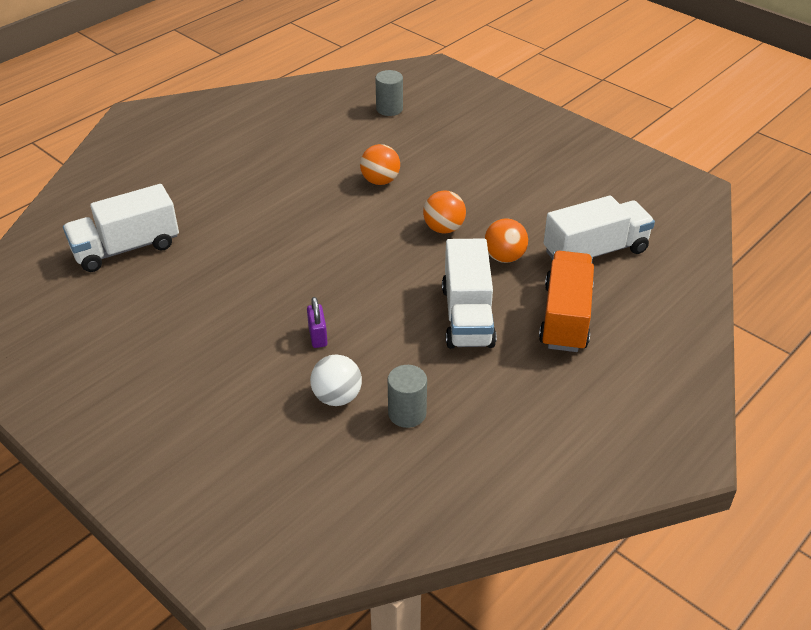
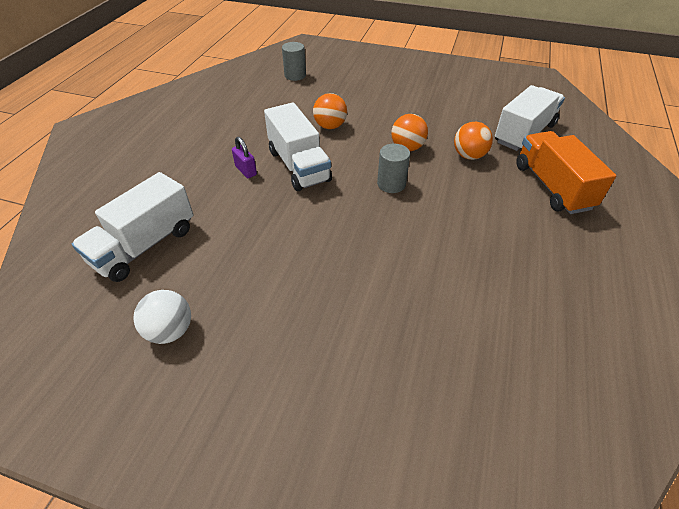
camera: 25 degrees left, 5 degrees up
purple padlock [307,297,328,348] -> purple padlock moved to [232,137,257,178]
white ball [310,354,362,406] -> white ball moved to [133,290,191,344]
grey cylinder [388,365,427,428] -> grey cylinder moved to [377,144,410,193]
white truck [442,238,496,349] -> white truck moved to [264,102,332,191]

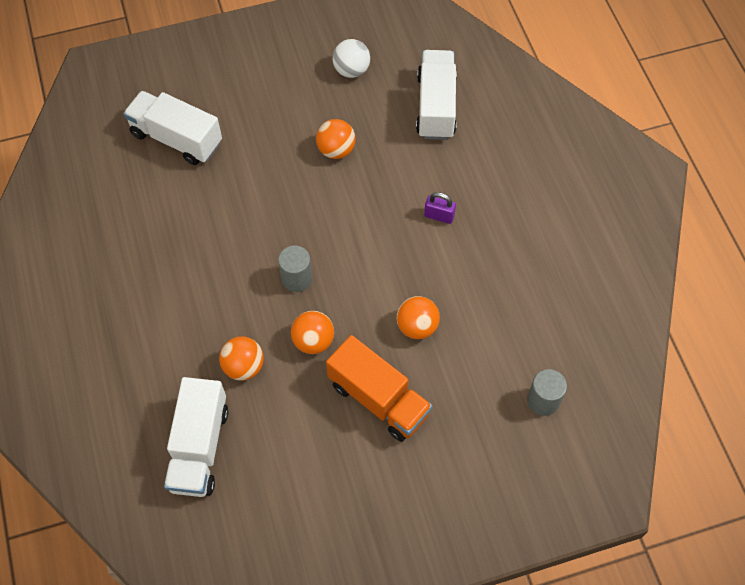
camera: 145 degrees right, 15 degrees up
white truck [264,102,332,191] -> white truck moved to [123,91,222,165]
orange truck [516,131,616,214] -> orange truck moved to [326,335,432,442]
none -> orange ball [316,119,356,159]

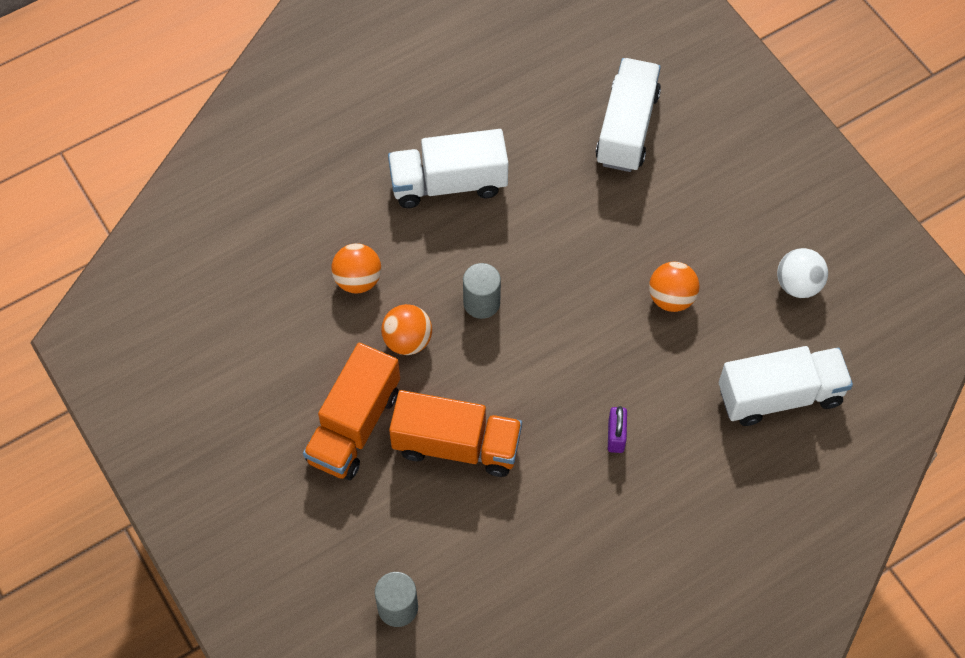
camera: 75 degrees right, 0 degrees up
white truck [164,377,228,497] -> white truck moved to [388,129,508,208]
orange ball [397,296,440,339] -> orange truck [389,390,522,477]

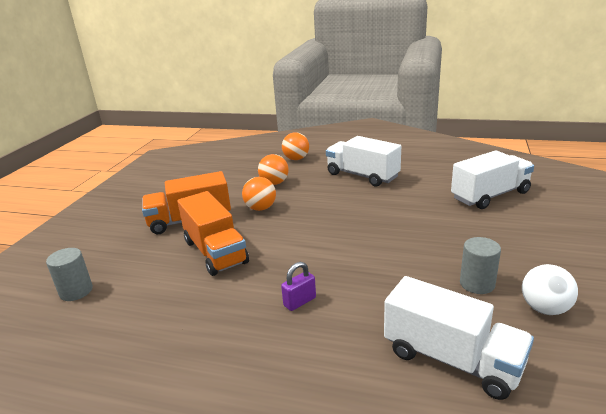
camera: 50 degrees right, 35 degrees down
grey cylinder [463,263,501,319] -> grey cylinder moved to [460,237,501,294]
orange ball [649,262,700,312] -> orange ball moved to [282,132,309,160]

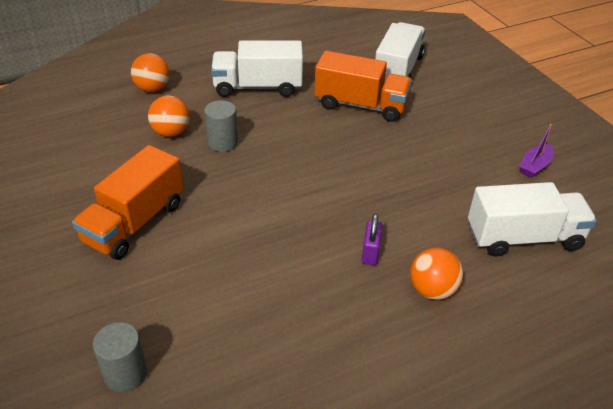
camera: 45 degrees left, 15 degrees up
orange truck [177,191,249,276] -> orange truck moved to [314,51,412,122]
orange ball [242,177,276,211] -> orange ball moved to [410,247,463,300]
grey cylinder [460,237,501,294] -> grey cylinder moved to [204,100,238,152]
white ball [522,264,578,315] -> purple boat [519,124,553,178]

